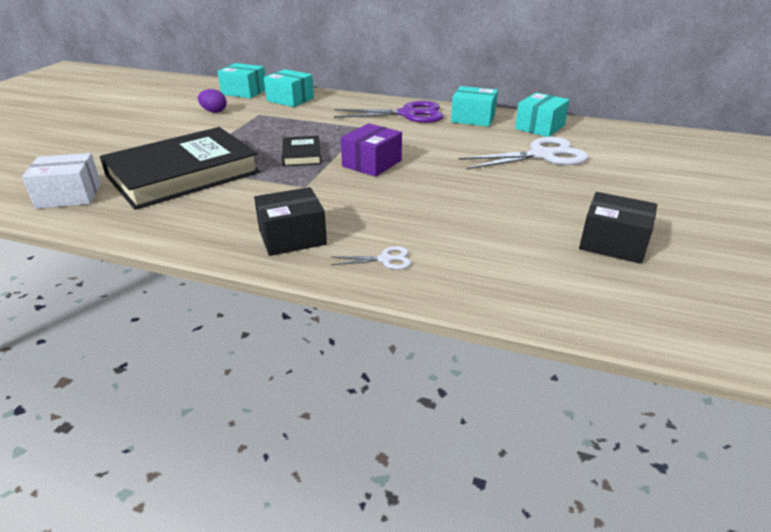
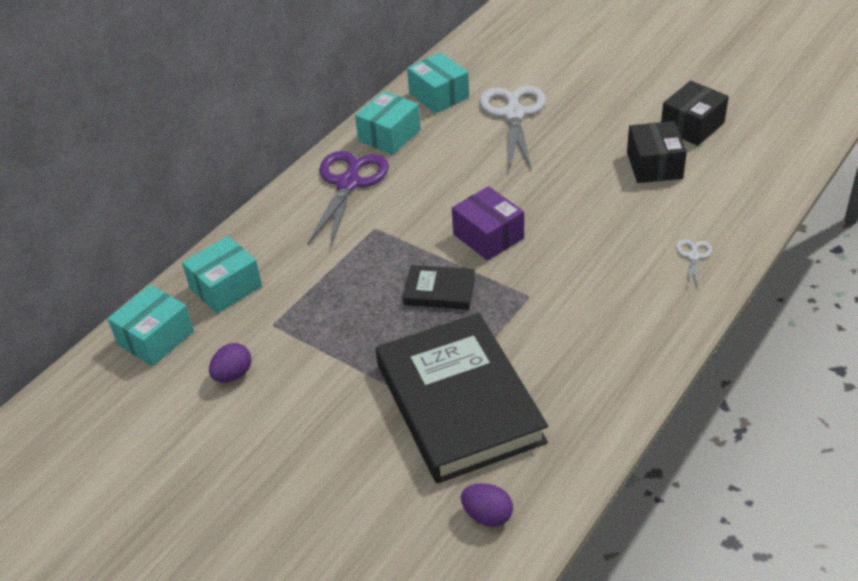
camera: 70 degrees left, 10 degrees up
white box [22,153,101,209] -> purple egg [461,483,513,527]
black box [254,187,327,256] -> black box moved to [627,121,687,183]

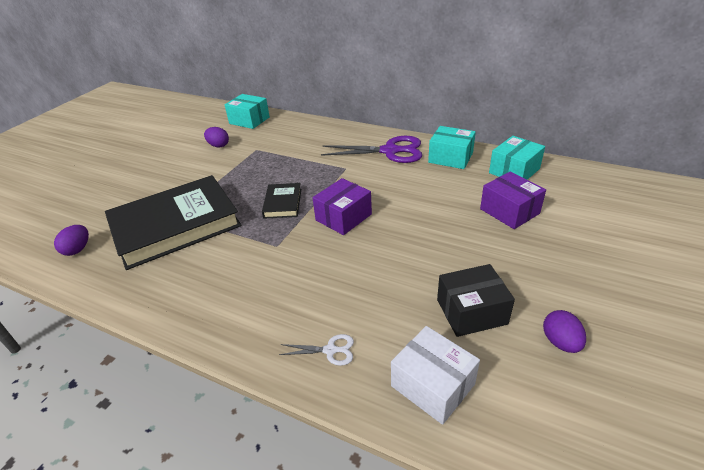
camera: 80 degrees right, 5 degrees down
turquoise box [182,236,262,314] -> none
white scissors [480,86,546,171] -> purple box [480,171,546,229]
black box [661,81,729,146] -> purple egg [543,310,586,353]
none -> white box [391,326,480,425]

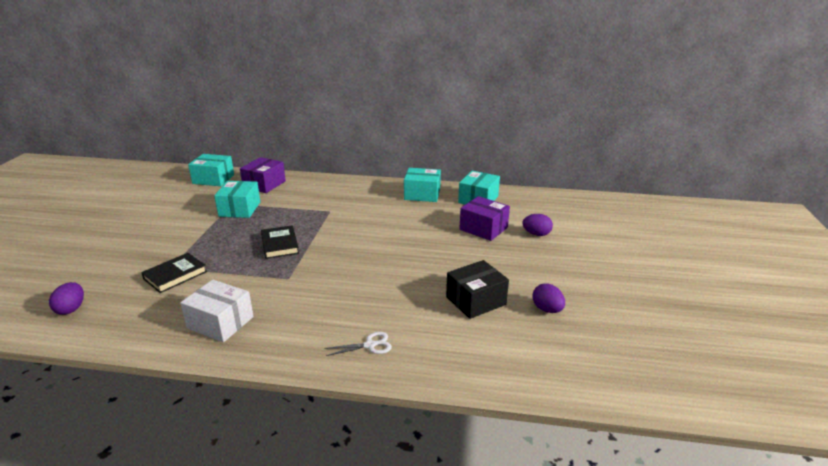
camera: 20 degrees left, 10 degrees down
black book [105,175,242,270] -> black book [141,253,207,293], size x0.44
purple egg [204,127,229,147] -> purple egg moved to [522,214,553,236]
purple box [313,178,372,235] -> purple box moved to [240,157,286,193]
purple scissors [321,136,422,163] -> none
white box [391,326,480,425] -> white box moved to [180,280,254,342]
none -> turquoise box [214,181,260,218]

